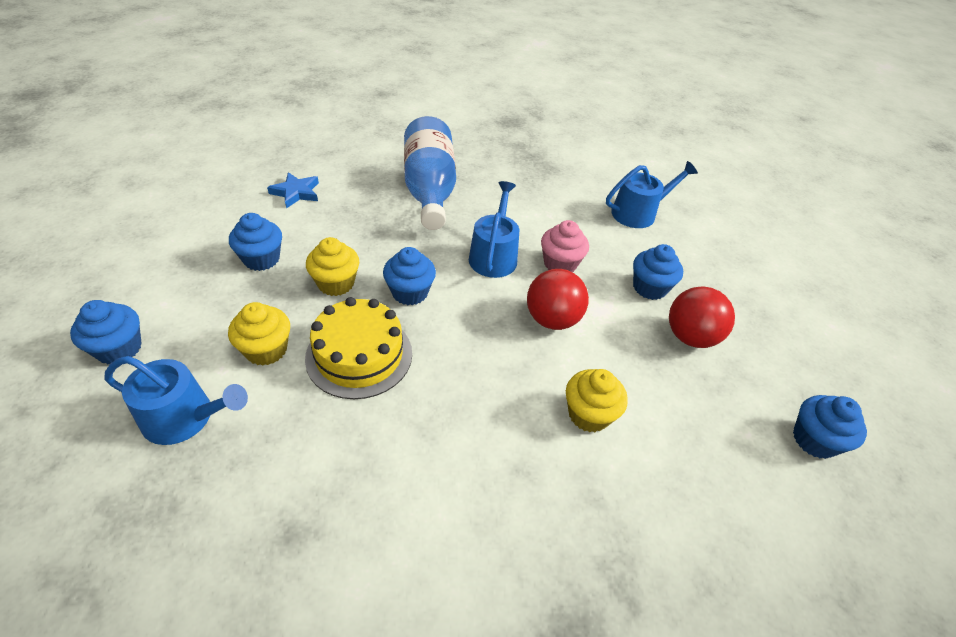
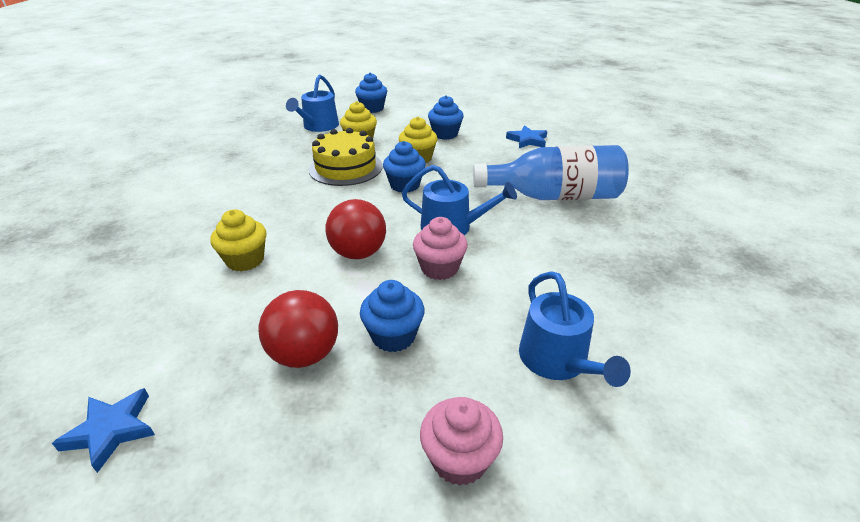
camera: 100 degrees right, 10 degrees down
blue cupcake [793,395,867,459] -> blue star [52,388,155,473]
none -> pink cupcake [420,397,503,486]

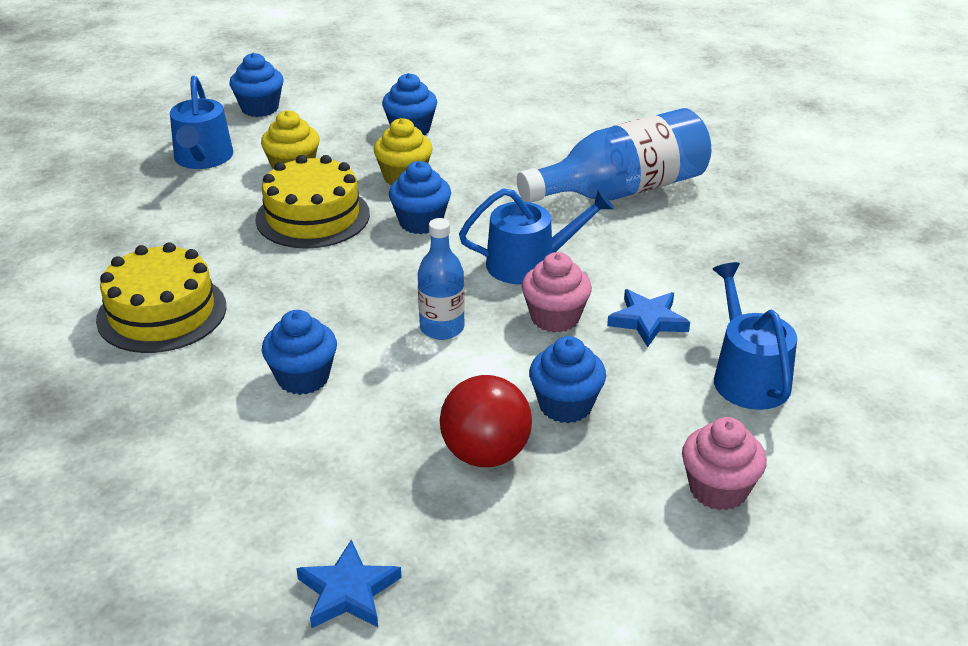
camera: 25 degrees left, 0 degrees up
yellow cupcake [210,209,266,271] -> blue cupcake [262,310,337,395]
red ball [325,199,386,259] -> blue bottle [418,218,465,340]
blue star [506,125,547,148] -> blue star moved to [607,289,690,347]
blue watering can [519,271,631,387] -> blue watering can turned 150 degrees counterclockwise [713,262,797,410]
none -> yellow cake [96,242,226,353]

